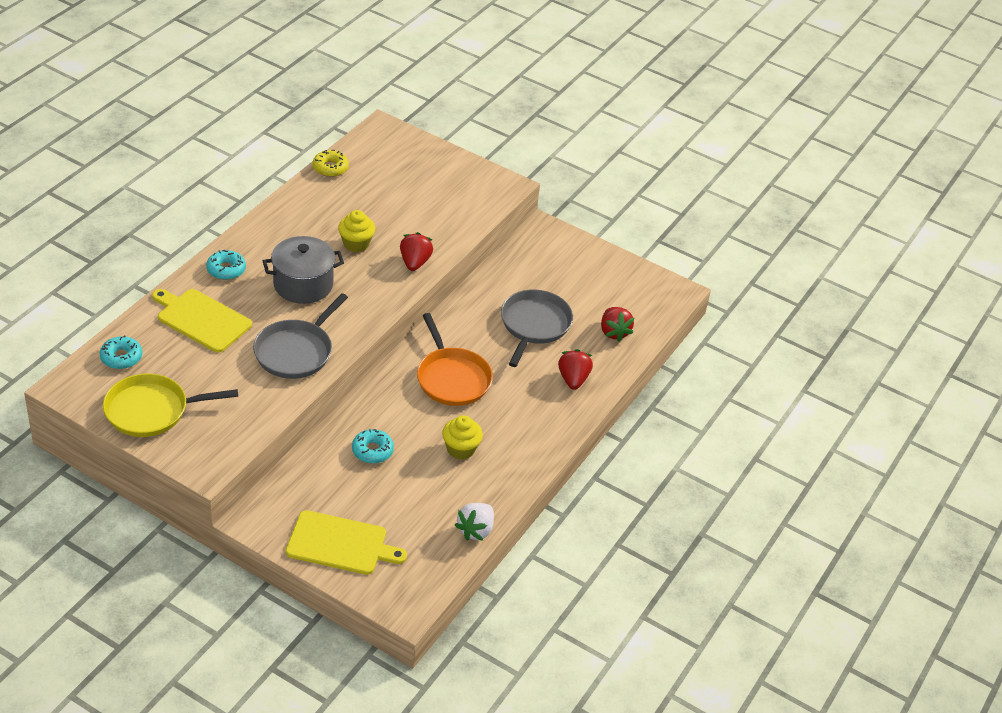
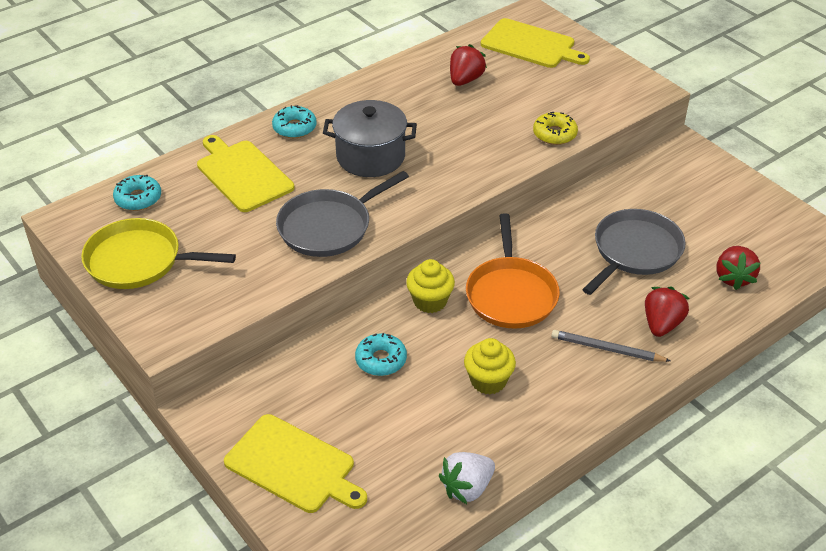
camera: 25 degrees right, 0 degrees up
yellow donut [313,150,349,177] -> yellow donut moved to [533,112,578,145]
yellow cupcake [338,210,375,252] -> yellow cupcake moved to [406,259,455,313]
red strawberry [400,232,433,271] -> red strawberry moved to [450,44,487,86]
none -> yellow cutting board [481,18,590,68]
none -> grey pencil [551,330,671,362]

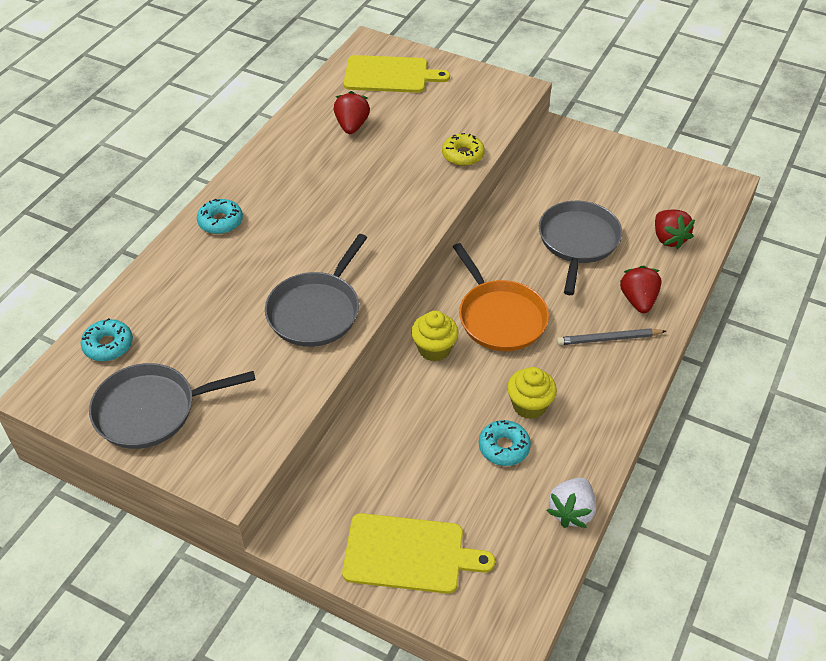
camera: 25 degrees left, 5 degrees up
yellow pan [81,218,236,289] -> grey pan [89,363,255,449]
yellow cutting board [197,135,294,212] -> none
grey pot [323,100,417,177] -> none
turquoise donut [355,333,407,376] -> turquoise donut moved to [479,420,531,466]

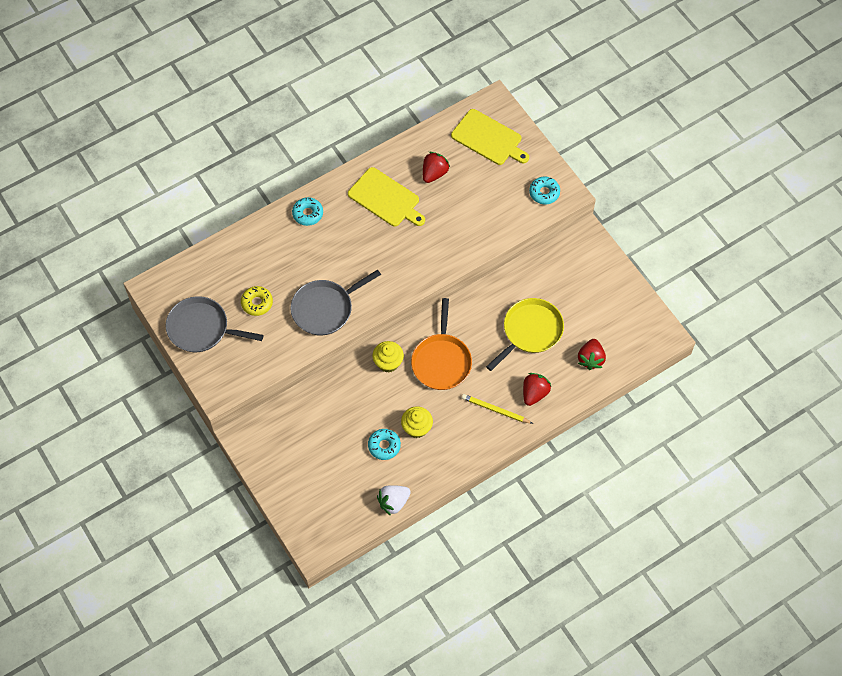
camera: 30 degrees right, 15 degrees up
turquoise donut [81,318,133,361] -> turquoise donut moved to [529,177,560,204]
yellow cutting board [342,513,495,594] -> yellow cutting board moved to [348,167,425,227]
yellow donut [442,133,485,166] -> yellow donut moved to [241,286,273,316]
grey pan [539,201,622,295] -> yellow pan [486,298,564,371]
grey pencil [557,328,666,345] -> yellow pencil [462,394,533,424]

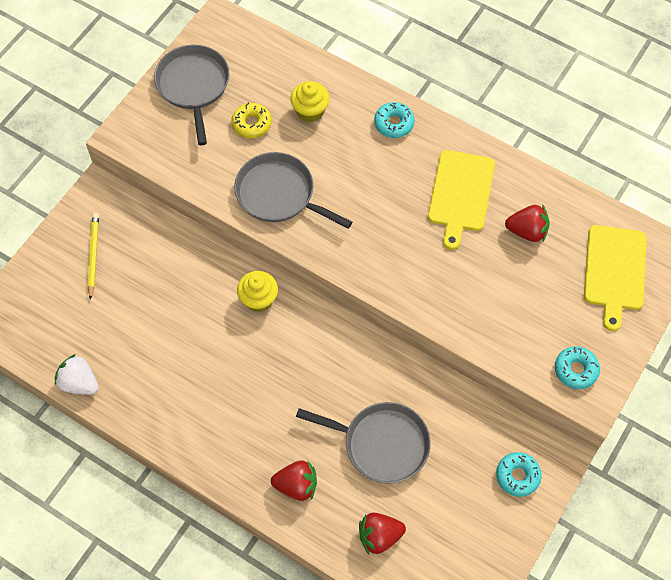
camera: 65 degrees right, 0 degrees up
turquoise donut [368,429,401,460] -> turquoise donut moved to [496,452,542,497]
yellow cupcake [401,406,433,438] -> yellow cupcake moved to [290,81,330,122]
orange pan [411,298,472,390] -> none
yellow pencil [462,394,533,424] -> yellow pencil moved to [88,213,99,300]
yellow pan [486,298,564,371] -> grey pan [296,402,431,484]

